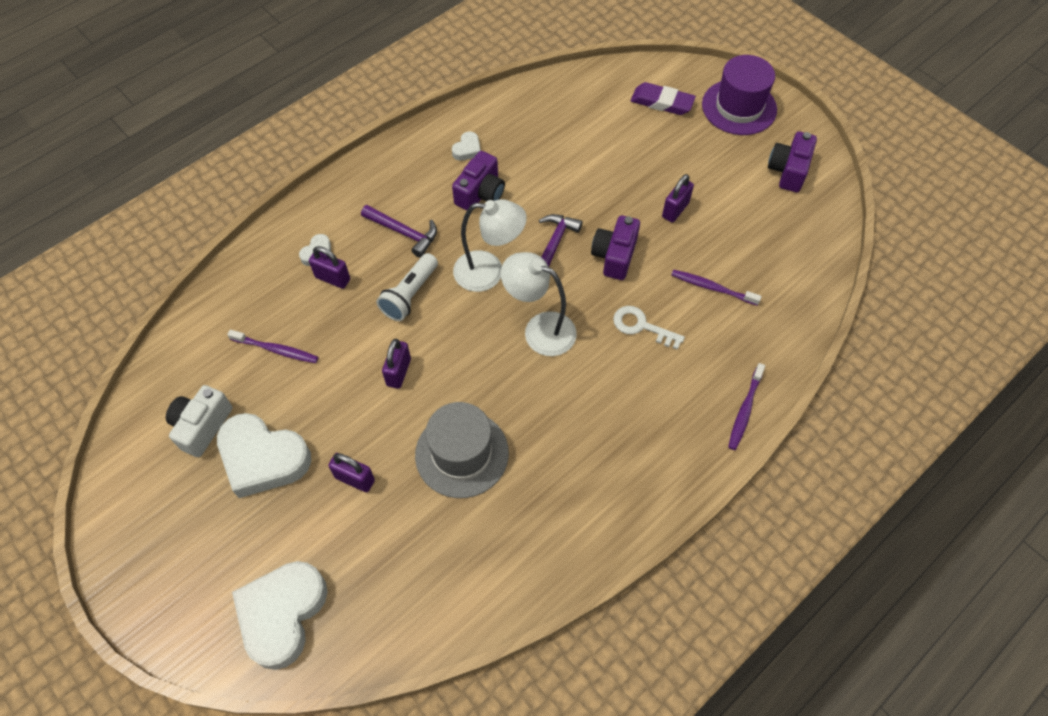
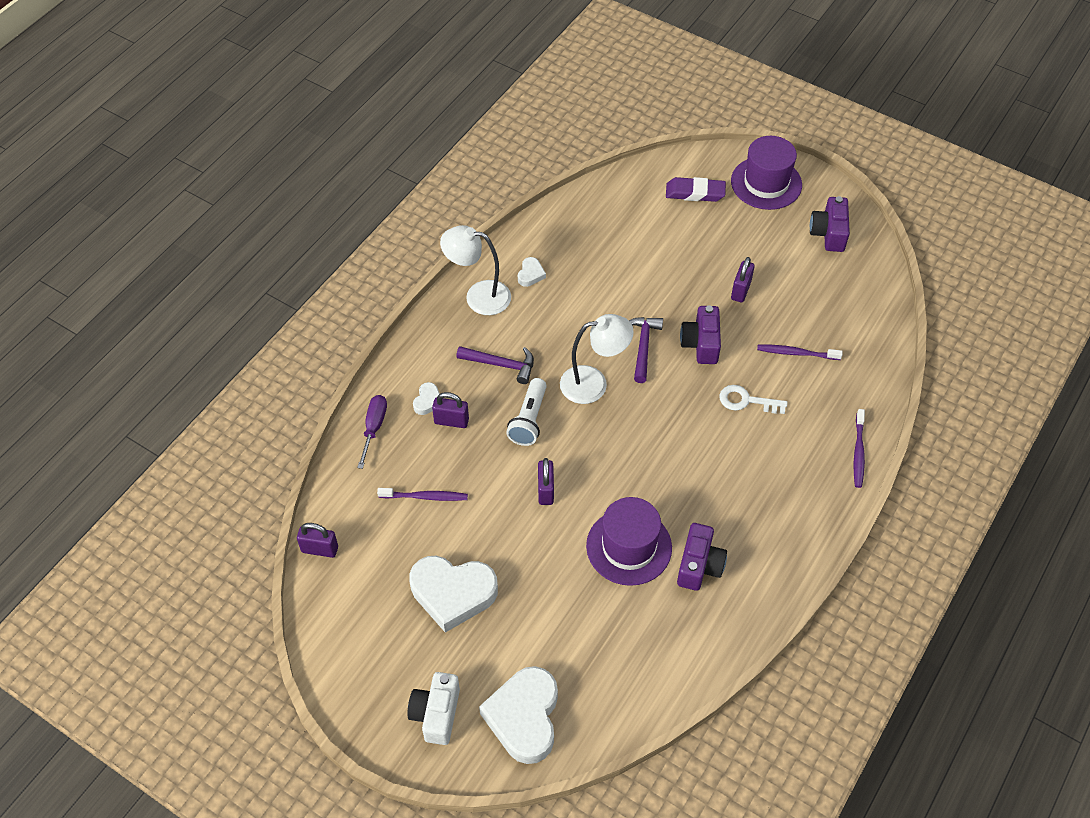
camera: 15 degrees left, 5 degrees down
white camera [166,385,232,457] -> white camera moved to [407,672,460,745]
purple padlock [328,453,375,492] -> purple padlock moved to [297,523,338,558]
grey hat [415,402,509,498] -> purple hat [586,497,672,586]
purple camera [452,151,505,210] -> purple camera moved to [677,523,727,591]
white lamp [501,252,577,356] -> white lamp moved to [440,225,511,315]
none -> purple screwdriver [357,395,387,469]

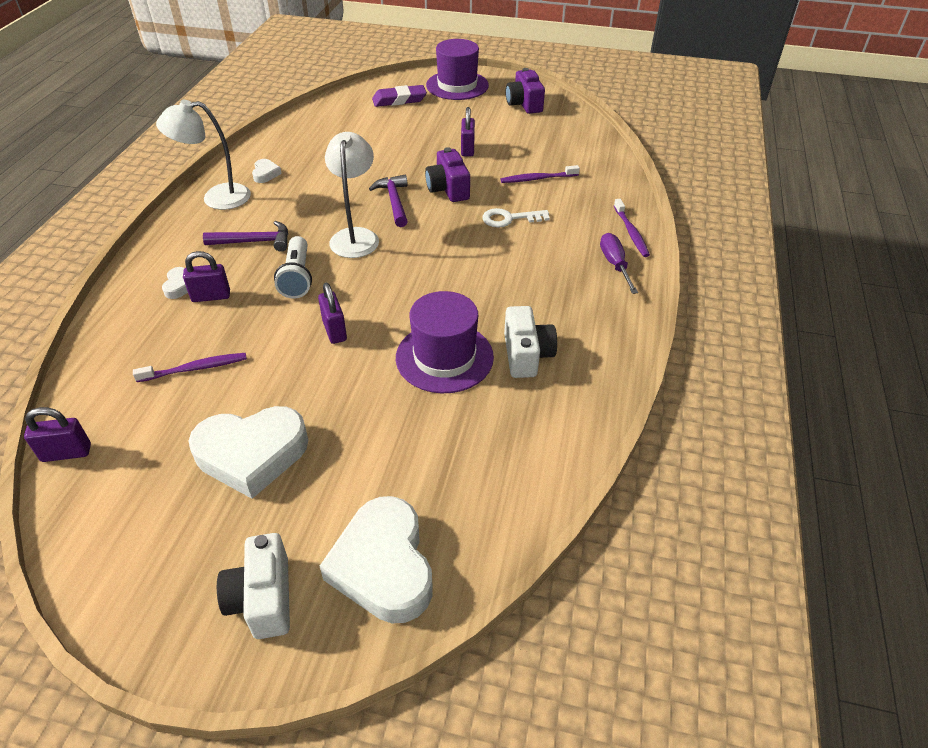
camera: 20 degrees left, 10 degrees down
purple screwdriver [357,395,387,469] -> purple screwdriver moved to [600,233,638,294]
white lamp [560,314,634,404] -> white lamp turned 60 degrees counterclockwise [325,132,379,258]
purple camera [677,523,727,591] -> white camera [504,306,557,378]

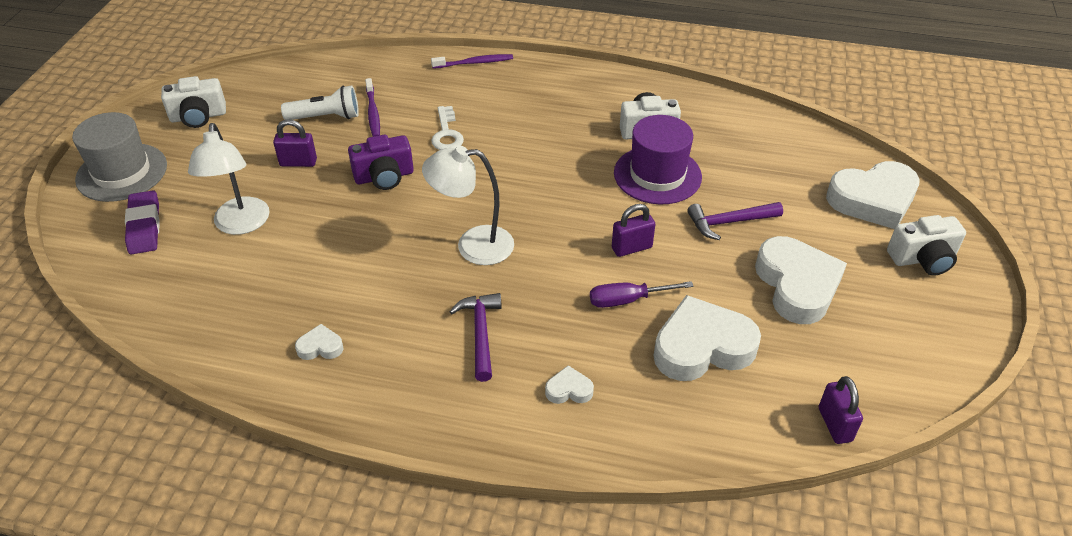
camera: 90 degrees left, 0 degrees up
purple toothbrush [133,353,247,382] -> white heart [653,295,761,381]
white lamp [156,100,251,210] -> white lamp moved to [188,123,270,235]
purple padlock [183,251,230,302] -> none
white flashlight [274,236,312,299] -> white flashlight moved to [281,85,359,120]
purple hammer [369,175,408,227] -> purple hammer moved to [687,202,783,240]
purple hat [426,39,489,100] -> grey hat [72,112,167,202]
purple camera [505,68,545,114] -> white camera [161,76,226,128]
purple screwdriver [600,233,638,294] -> purple screwdriver moved to [590,281,694,308]

